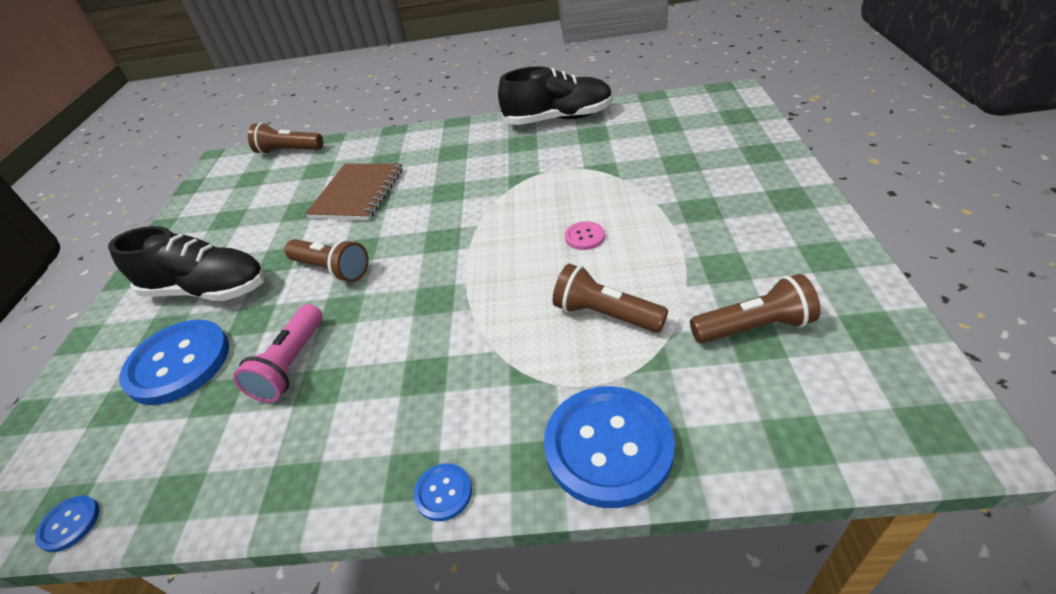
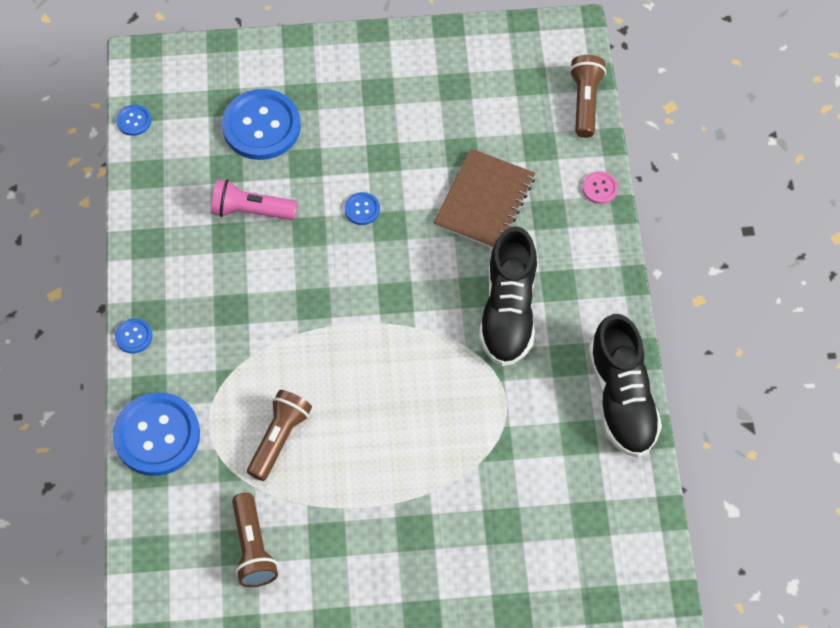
camera: 80 degrees right, 20 degrees up
black shoe [108,226,266,301] -> black shoe moved to [479,226,537,366]
brown flashlight [284,239,369,282] -> blue button [344,192,380,225]
brown notebook [305,164,403,220] -> brown notebook turned 75 degrees counterclockwise [433,149,535,248]
pink button [565,221,605,250] -> pink button moved to [582,171,618,204]

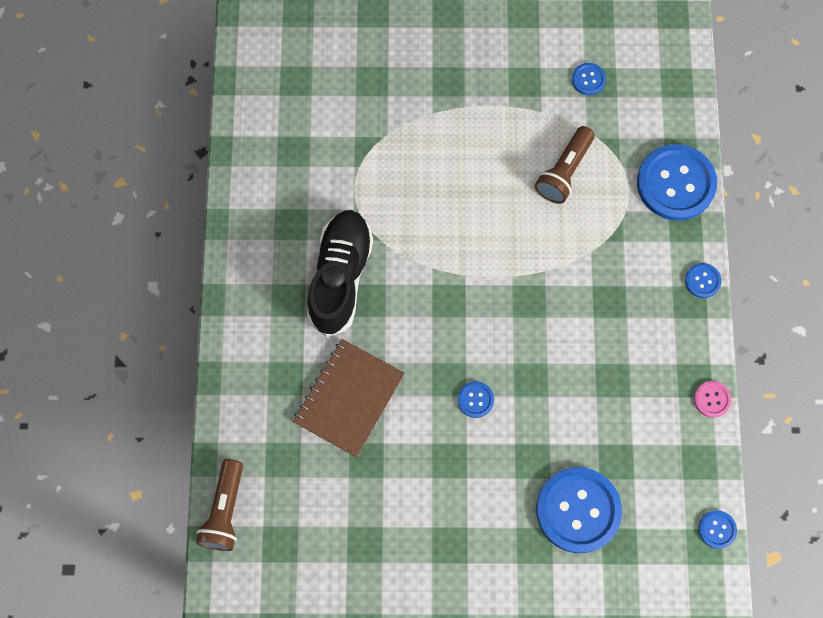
camera: 175 degrees left, 10 degrees up
pink flashlight [211,179,297,220] -> none
brown flashlight [232,493,278,587] -> blue button [572,63,606,95]
pink button [582,171,618,204] -> pink button moved to [694,381,731,418]
black shoe [589,314,662,458] -> none

